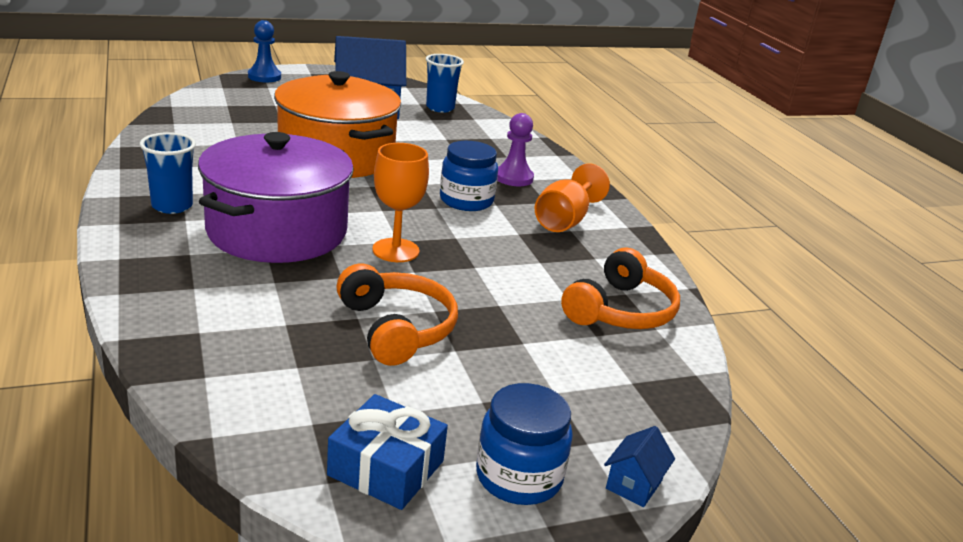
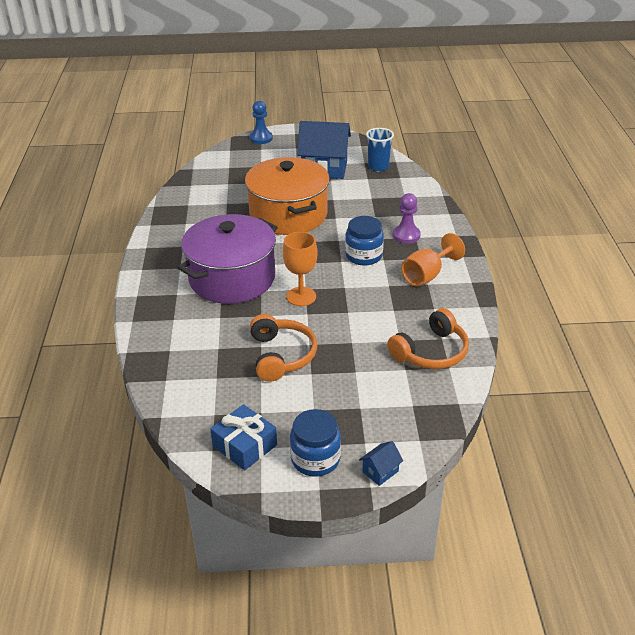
camera: 20 degrees right, 10 degrees up
blue cup [140,132,196,214] -> none

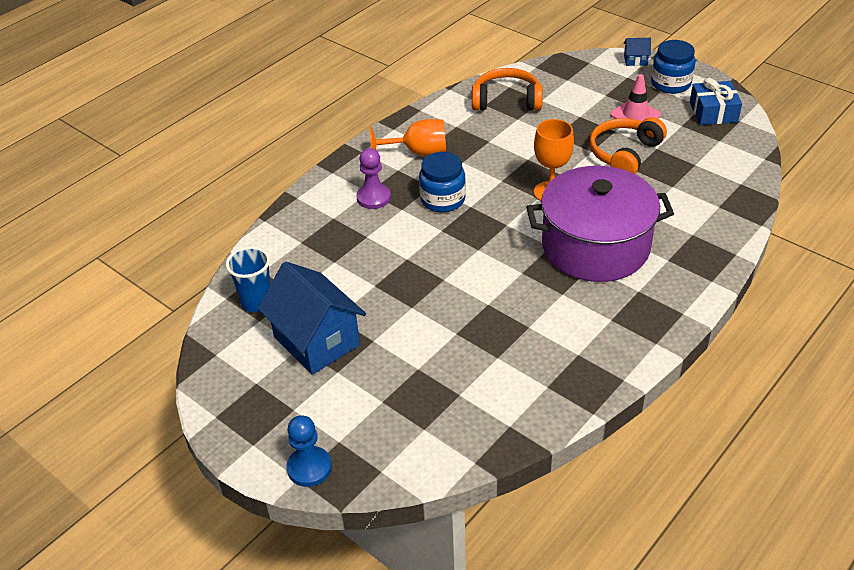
camera: 135 degrees left, 5 degrees up
orange pot [245,157,330,235] -> none
none -> pink traffic cone [610,74,662,130]

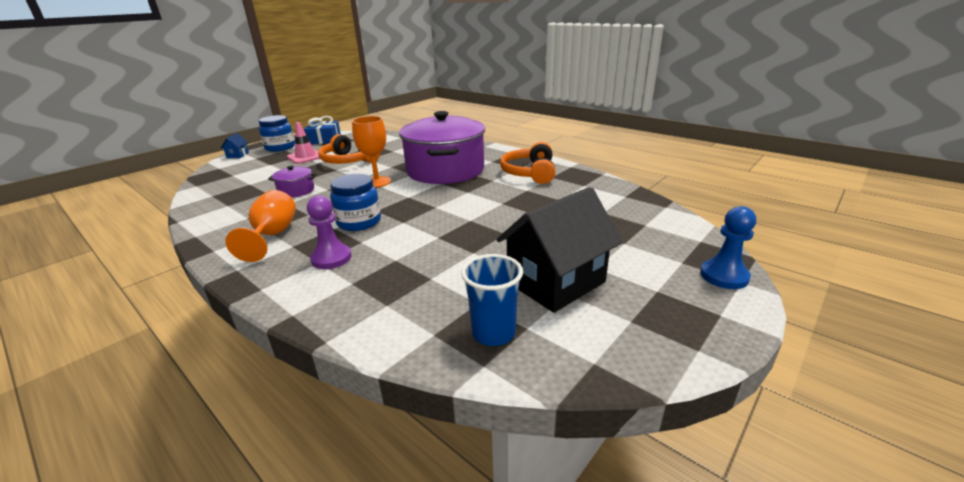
camera: 90 degrees left, 15 degrees down
blue house [258,262,366,375] -> black house [496,187,623,313]
orange headphones [472,68,543,111] -> orange headphones moved to [500,142,556,184]
none -> purple pot [268,166,317,198]

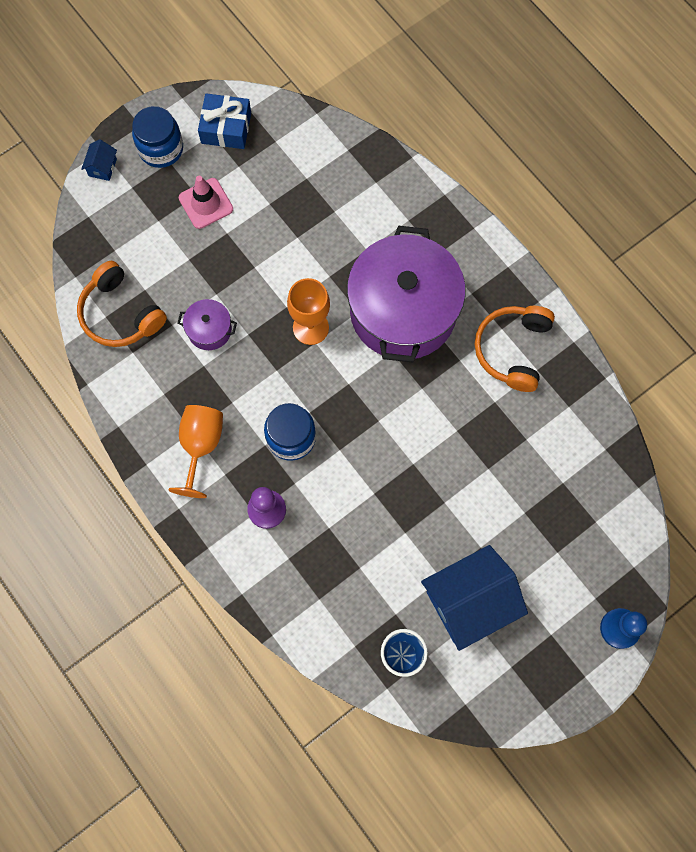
camera: 10 degrees right, 45 degrees up
orange headphones [318,134,380,164] -> orange headphones moved to [77,261,167,347]
black house [496,187,623,313] -> blue house [421,545,528,651]

